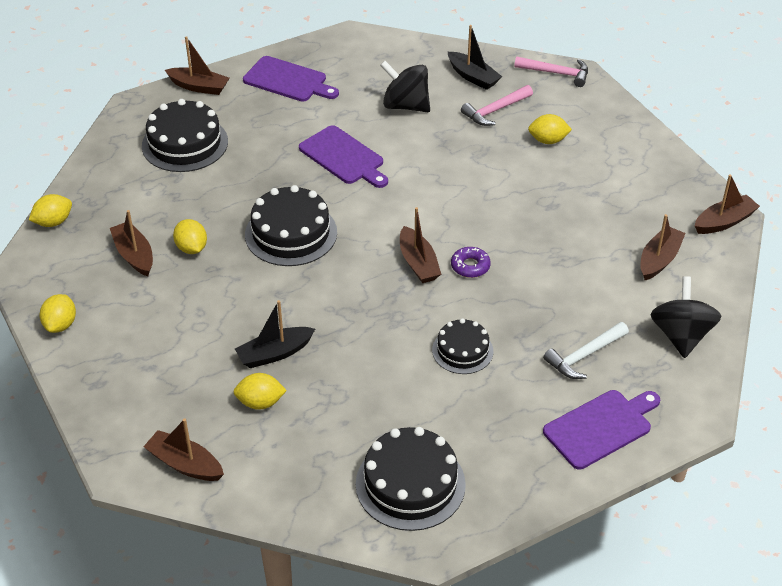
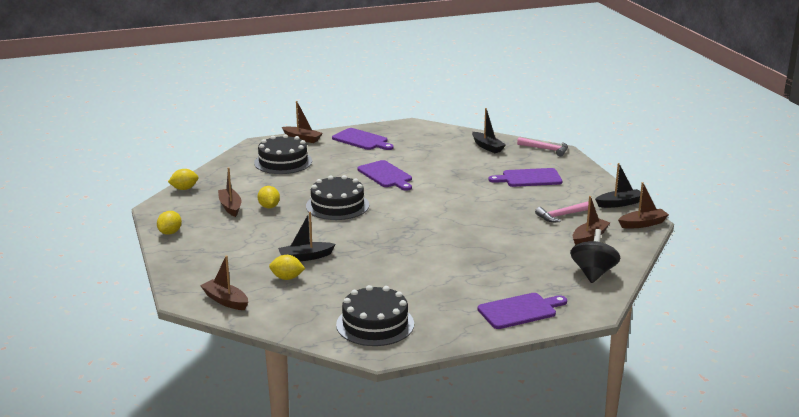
camera: 10 degrees right, 20 degrees down
black spinning top [380,61,430,112] -> none
brown boat [400,207,441,283] -> none
black cake [432,318,493,374] -> none
purple donut [451,247,491,278] -> none
pink hammer [461,85,533,126] -> pink hammer moved to [535,201,589,222]
yellow lemon [528,114,572,144] -> purple cutting board [488,168,562,187]
white hammer [543,322,629,379] -> none
none -> black boat [595,163,643,208]

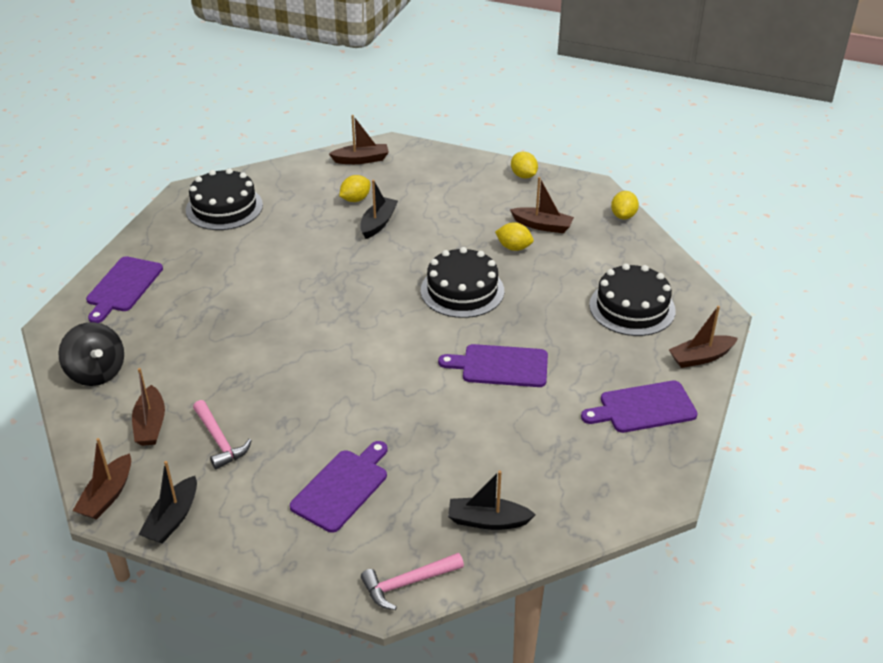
camera: 130 degrees right, 15 degrees up
pink hammer [535,201,589,222] -> pink hammer turned 135 degrees clockwise [193,400,252,469]

